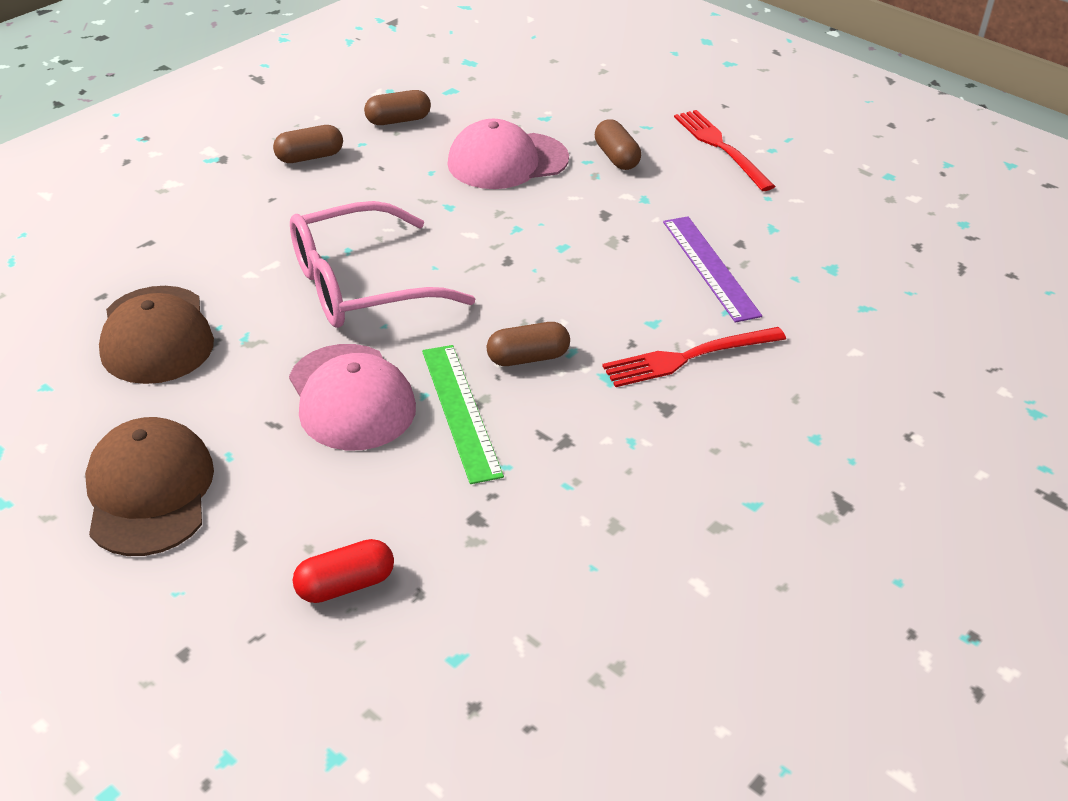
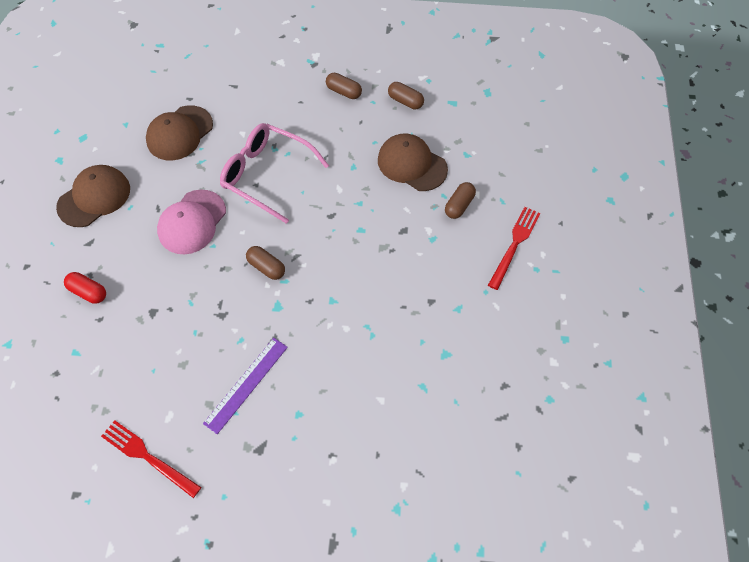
camera: 55 degrees right, 20 degrees up
green ruler [422,345,504,484] -> none
pink cap [447,119,569,189] -> brown cap [378,134,448,191]
red fork [602,327,786,387] -> red fork moved to [101,420,201,498]
purple ruler [663,216,762,323] -> purple ruler moved to [203,338,288,434]

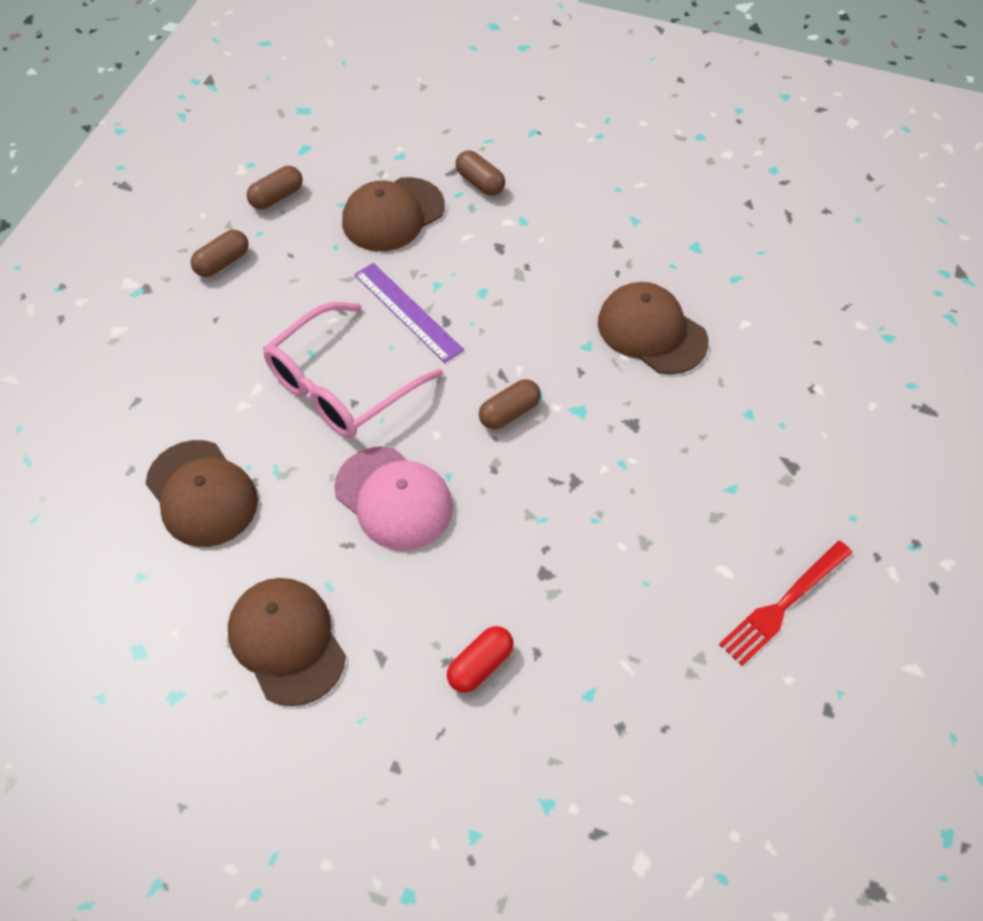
camera: 75 degrees left, 5 degrees down
purple ruler [203,338,288,434] -> purple ruler moved to [354,263,464,363]
red fork [488,207,540,290] -> none
none -> brown cap [598,282,709,374]

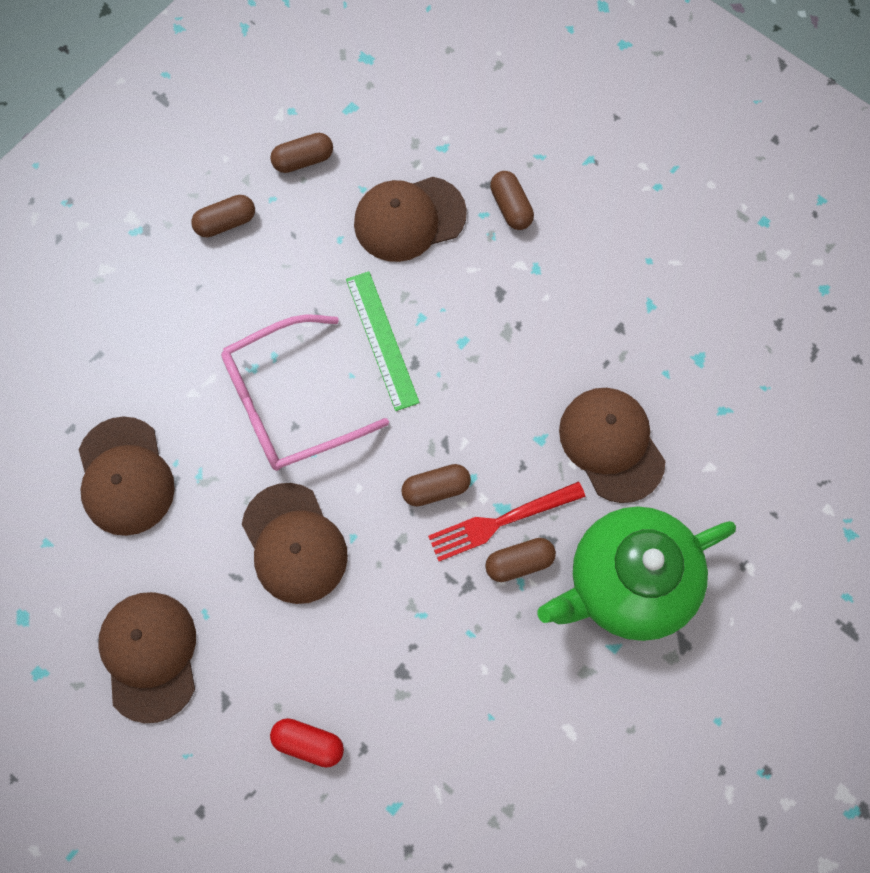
camera: 20 degrees right, 15 degrees up
pink cap [334,446,453,551] -> brown cap [242,483,348,604]
purple ruler [354,263,464,363] -> green ruler [346,271,420,411]
red capsule [447,626,514,693] -> red capsule turned 45 degrees clockwise [270,718,344,768]
red fork [719,541,852,666] -> red fork moved to [428,481,585,561]
none -> brown capsule [485,538,556,582]
none -> green teapot [537,506,736,641]

